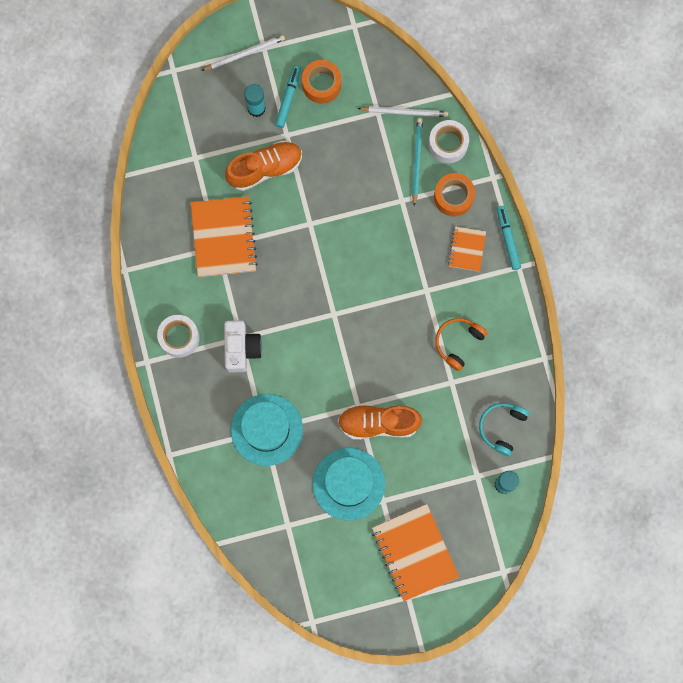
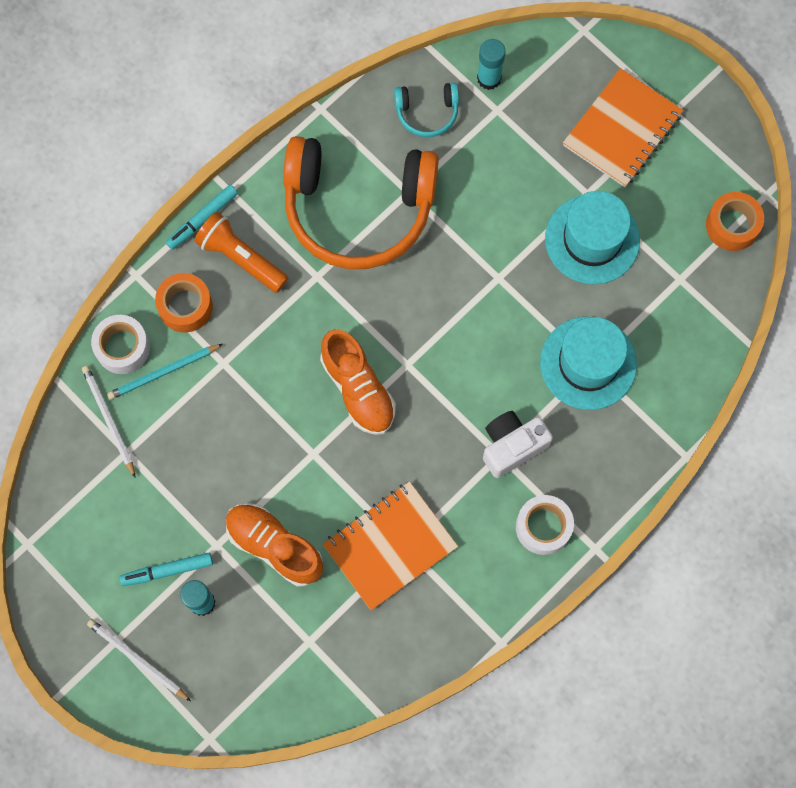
camera: 120 degrees left, 5 degrees down
orange tape [302,60,341,103] -> orange tape moved to [706,192,764,251]
orange shoe [338,405,422,440] -> orange shoe moved to [320,329,396,435]
orange headphones [435,318,487,371] -> orange headphones [283,136,439,269], size x2.32
orange notebook [448,226,486,272] -> orange flashlight [194,212,288,293]

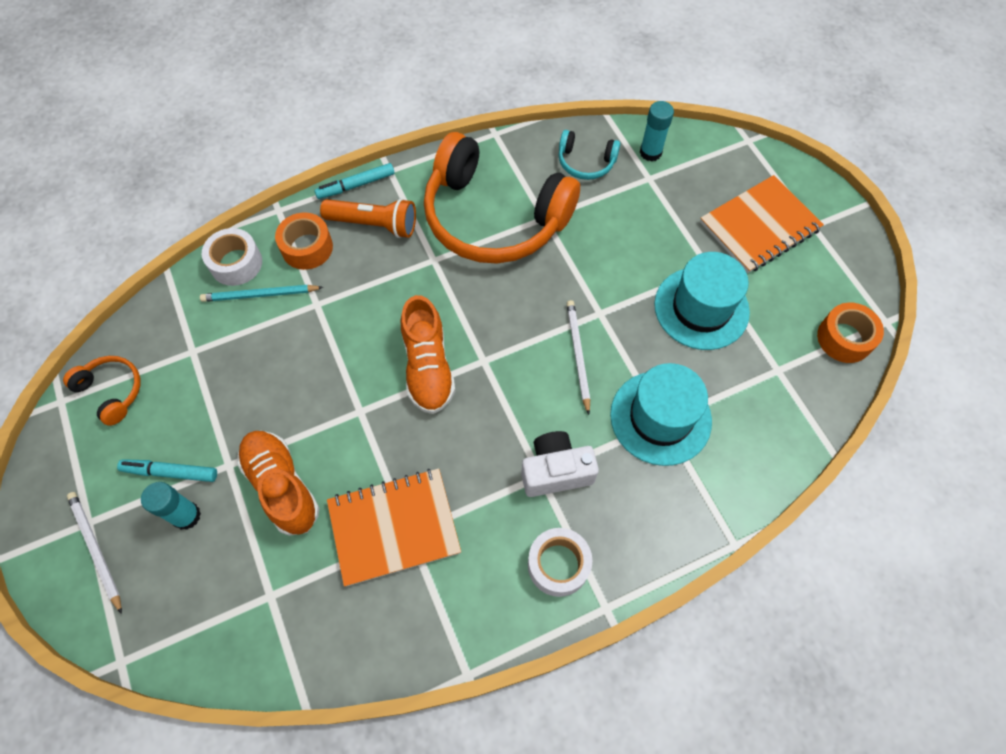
camera: 20 degrees right, 10 degrees down
white pencil [82,366,136,478] -> white pencil moved to [567,300,590,415]
orange flashlight [194,212,288,293] -> orange flashlight turned 135 degrees clockwise [320,198,416,238]
none -> orange headphones [63,356,141,426]

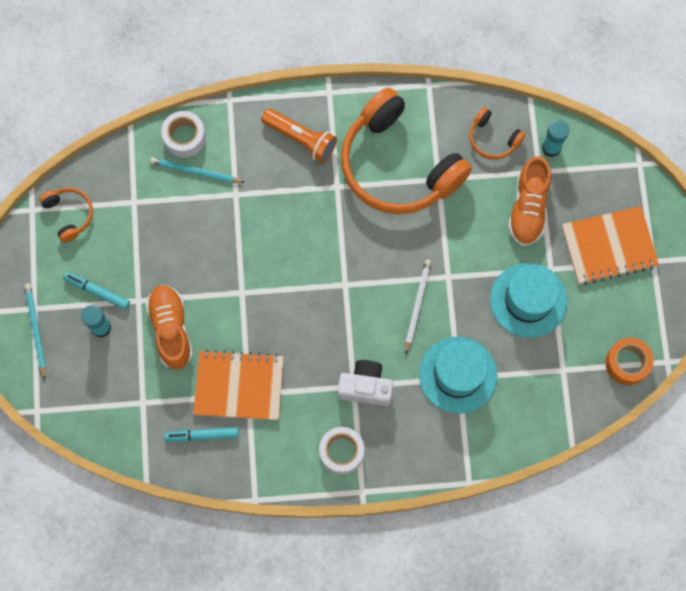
camera: 20 degrees right, 10 degrees up
white pencil [67,492,122,614] -> turquoise pencil [25,284,46,380]
orange tape [275,213,333,270] -> none
turquoise marker [314,163,395,199] -> turquoise marker moved to [164,427,239,442]
orange shoe [401,295,455,414] -> orange shoe moved to [508,156,551,246]
turquoise headphones [559,130,620,180] -> orange headphones [469,107,525,160]

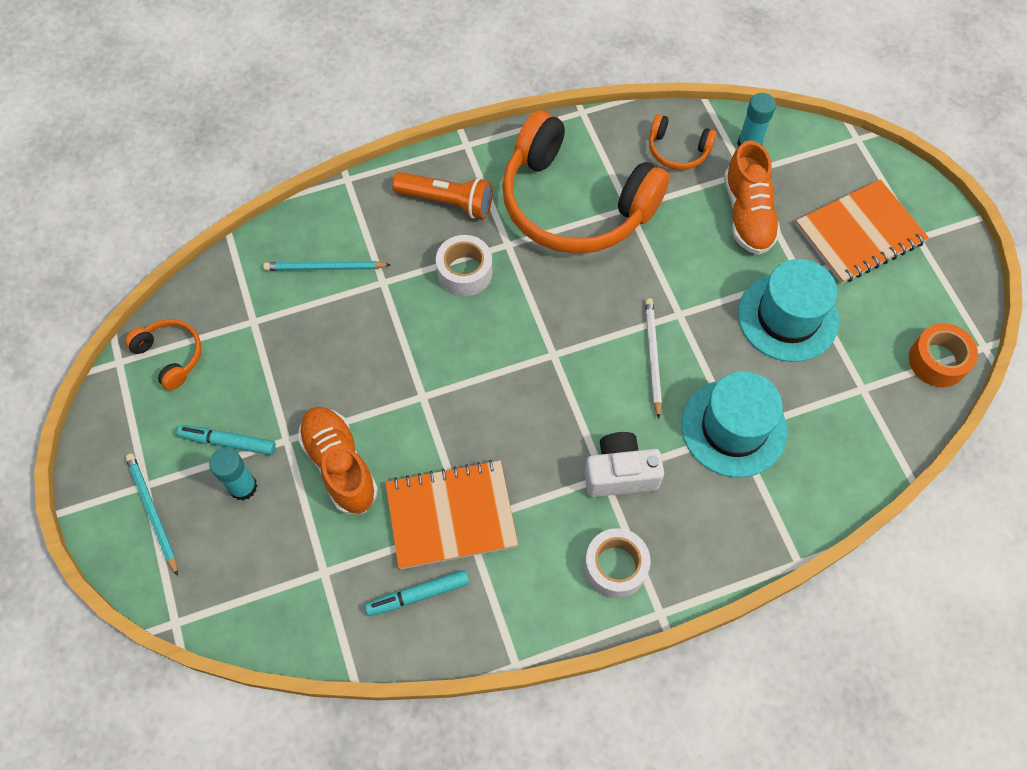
camera: 15 degrees left, 10 degrees down
white tape [161,111,206,158] -> white tape moved to [436,235,493,296]

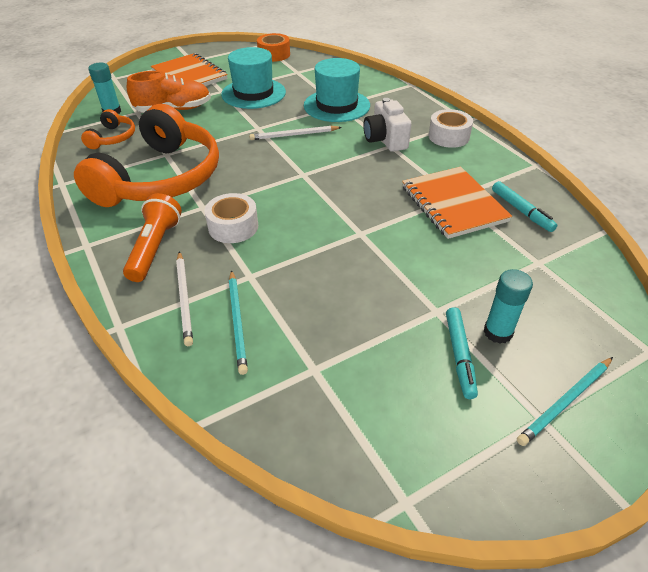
camera: 100 degrees left, 20 degrees down
orange headphones [125,319,201,390] -> none
orange shoe [297,407,378,514] -> none
none -> white pencil [176,251,193,346]

